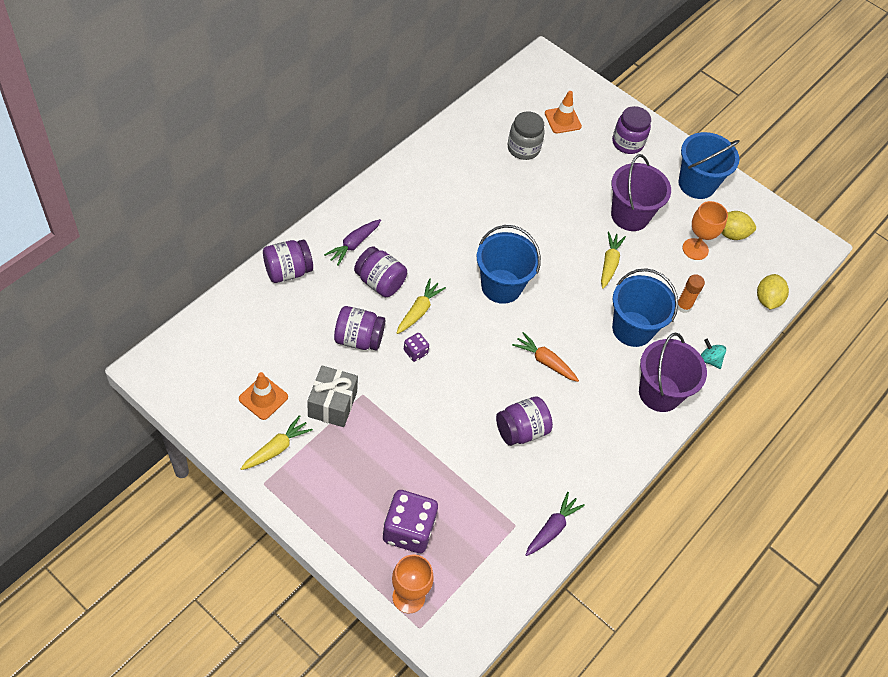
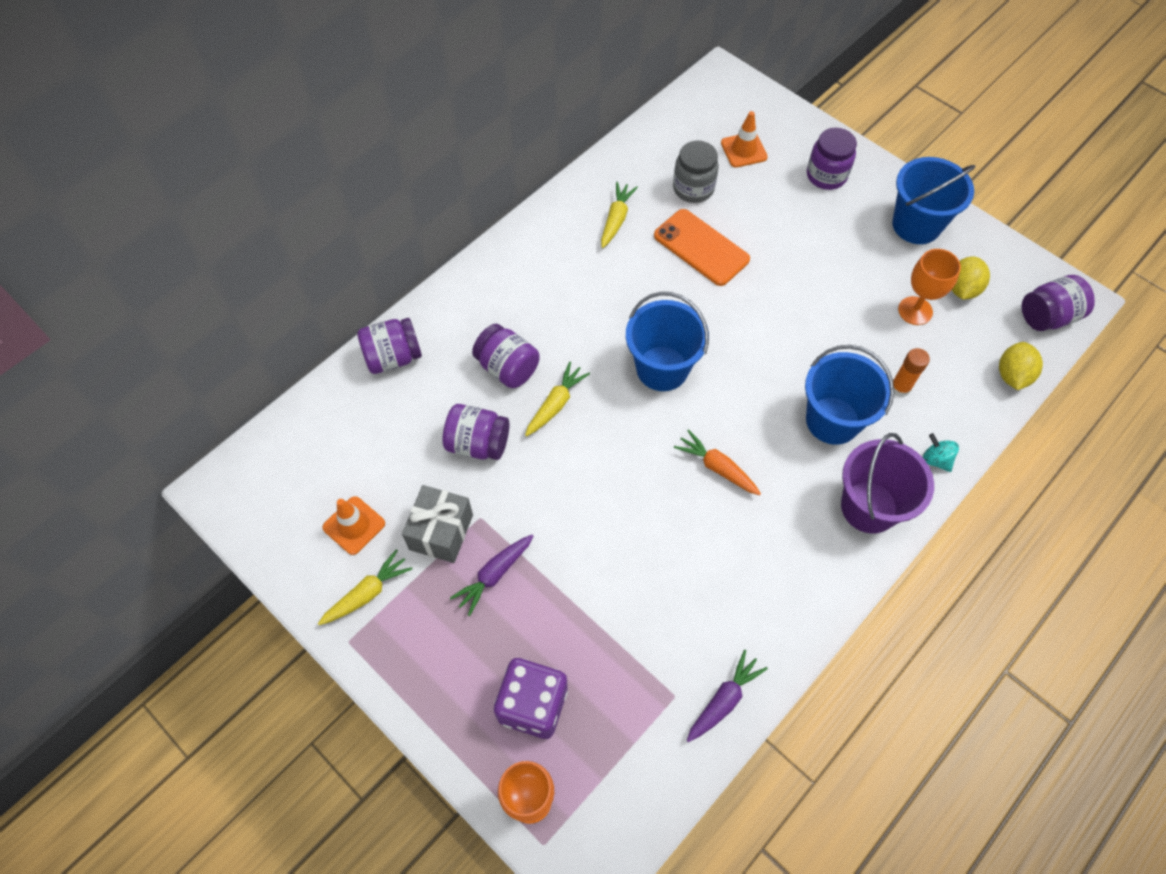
camera: 10 degrees right, 5 degrees up
purple carrot [324,219,381,266] -> purple carrot moved to [450,535,533,616]
purple dice [404,333,429,362] -> none
purple jar [496,396,553,446] -> purple jar moved to [1022,275,1095,331]
yellow carrot [601,232,626,289] -> yellow carrot moved to [601,182,638,248]
purple bucket [611,154,671,231] -> none
yellow lemon [722,211,756,240] -> yellow lemon turned 75 degrees counterclockwise [952,257,990,300]
none -> orange phone [654,209,750,286]

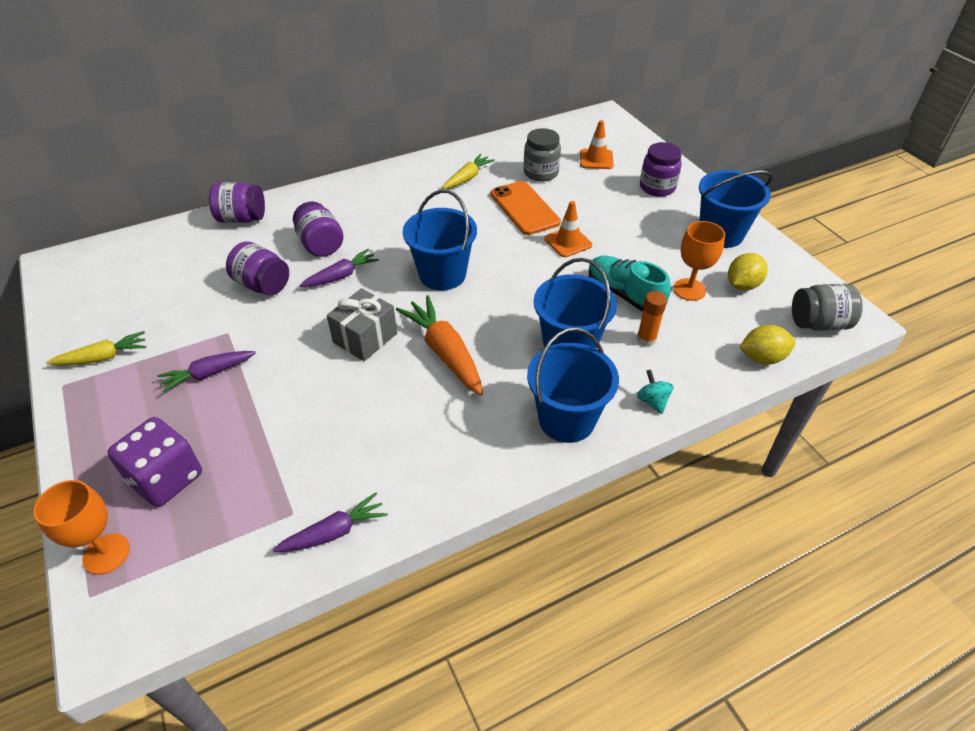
camera: 20 degrees right, 15 degrees down
orange traffic cone [322,496,385,555] -> orange traffic cone moved to [544,201,592,257]
grey gift [402,485,473,563] -> grey gift moved to [327,288,397,361]
yellow carrot [525,362,590,437] -> purple carrot [299,249,379,287]
orange carrot [674,429,761,495] -> orange carrot [396,295,483,395], size x1.58
purple bucket [841,433,934,534] -> blue bucket [527,327,619,443]
yellow lemon [999,342,1043,390] -> yellow lemon turned 45 degrees clockwise [739,325,796,365]
purple jar [1022,275,1095,331] -> grey jar [792,284,863,331]
none -> turquoise shoe [589,255,671,311]

